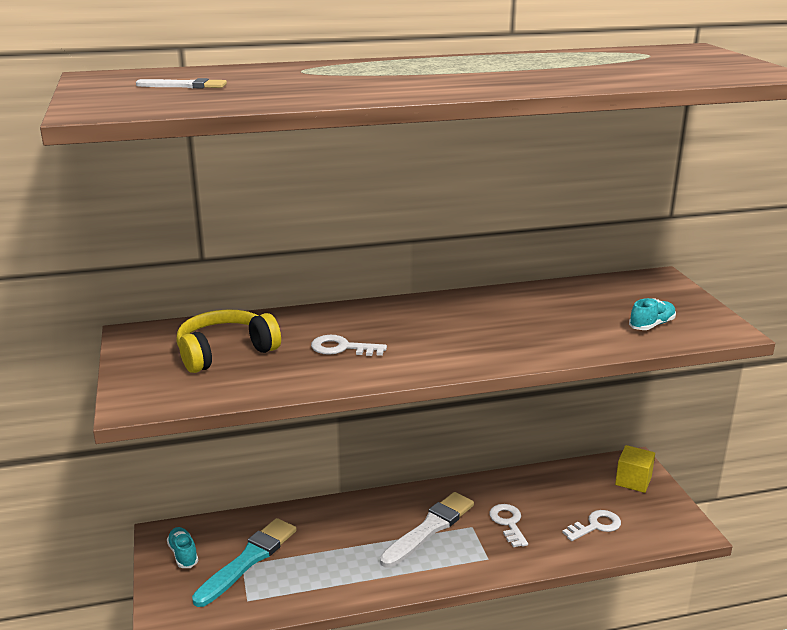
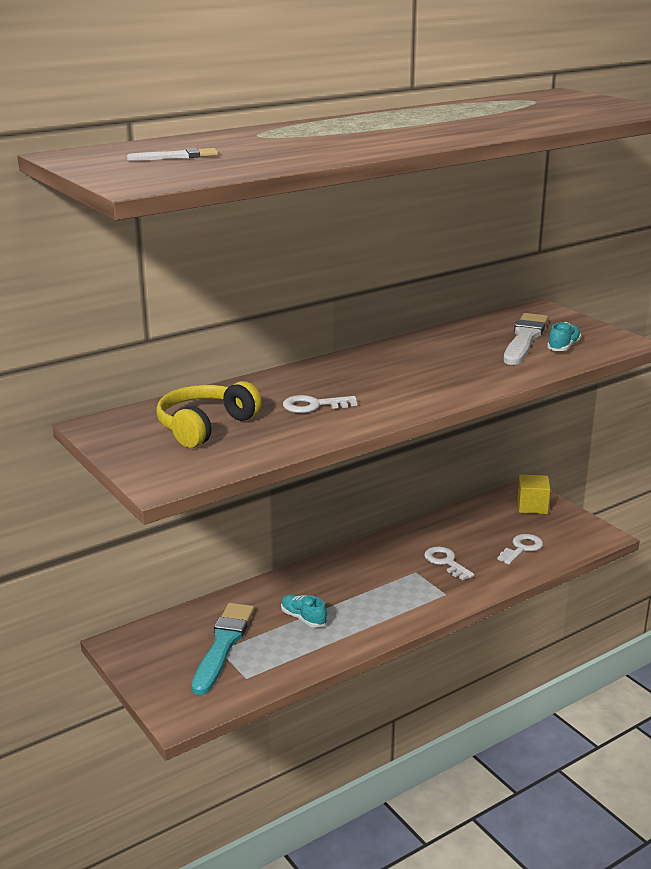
camera: 20 degrees left, 0 degrees up
turquoise shoe [167,527,198,568] -> turquoise shoe moved to [281,594,327,628]
white brush [380,492,474,568] -> white brush moved to [504,313,549,365]

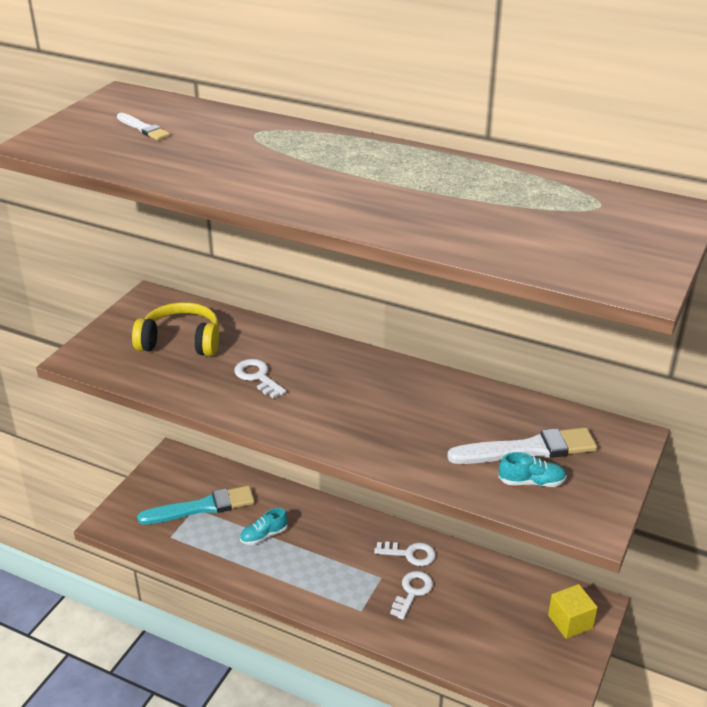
camera: 60 degrees right, 10 degrees up
turquoise shoe [281,594,327,628] -> turquoise shoe turned 135 degrees counterclockwise [240,508,288,545]
white key [497,534,543,565] -> white key moved to [374,541,436,566]

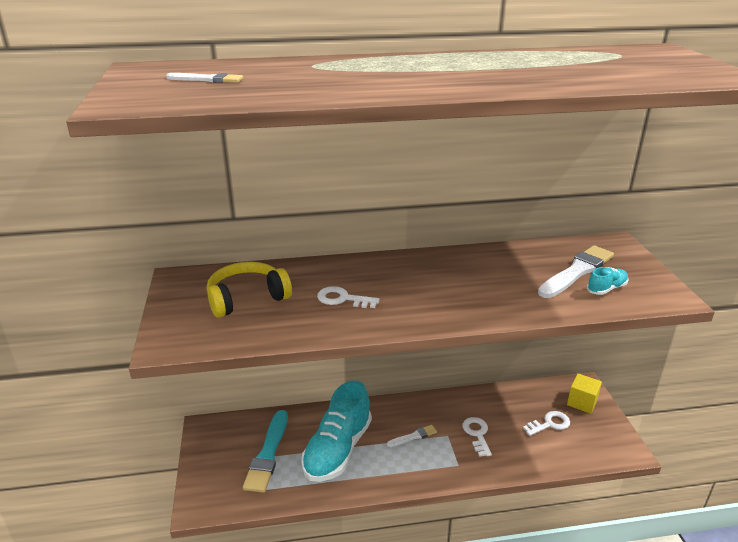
camera: 35 degrees left, 5 degrees down
turquoise brush [137,486,255,524] -> turquoise brush turned 150 degrees clockwise [243,410,288,493]
turquoise shoe [240,508,288,545] -> turquoise shoe [301,381,372,482], size x2.35
white key [374,541,436,566] -> white key moved to [523,411,570,436]
none -> white brush [387,425,437,447]

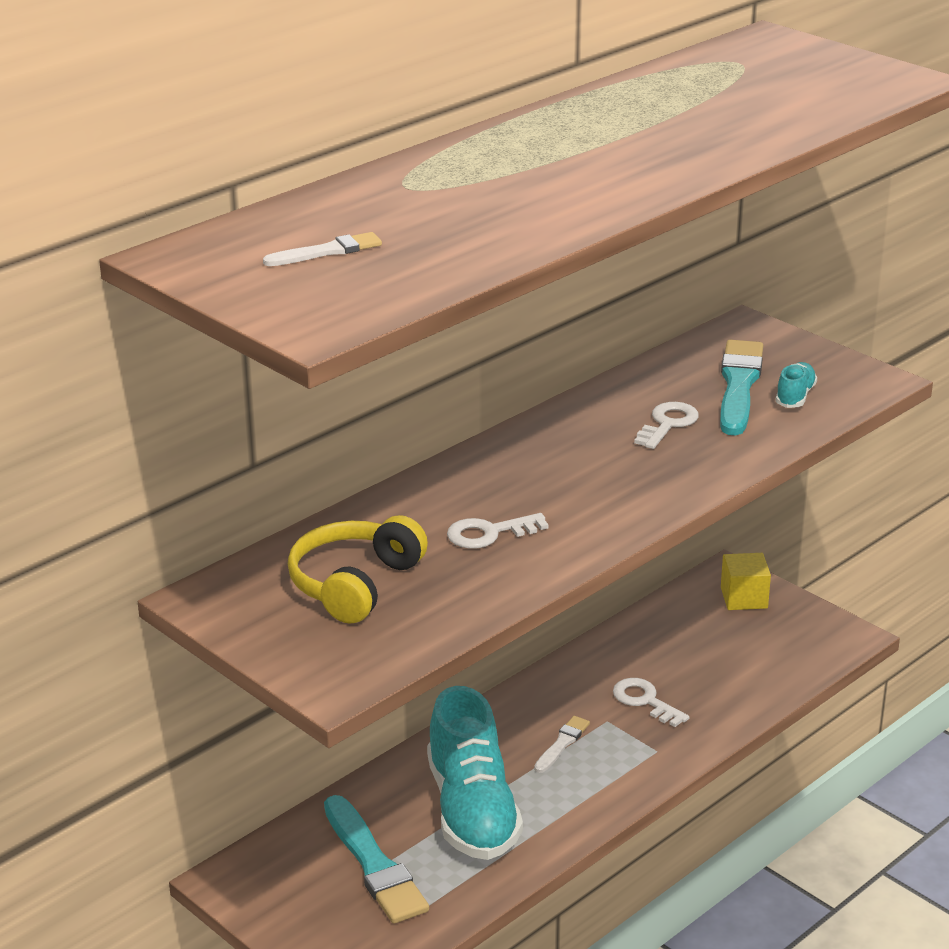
camera: 35 degrees left, 0 degrees up
white key [523,411,570,436] -> white key moved to [634,402,699,449]
white brush [538,245,614,298] -> turquoise brush [720,340,763,435]

